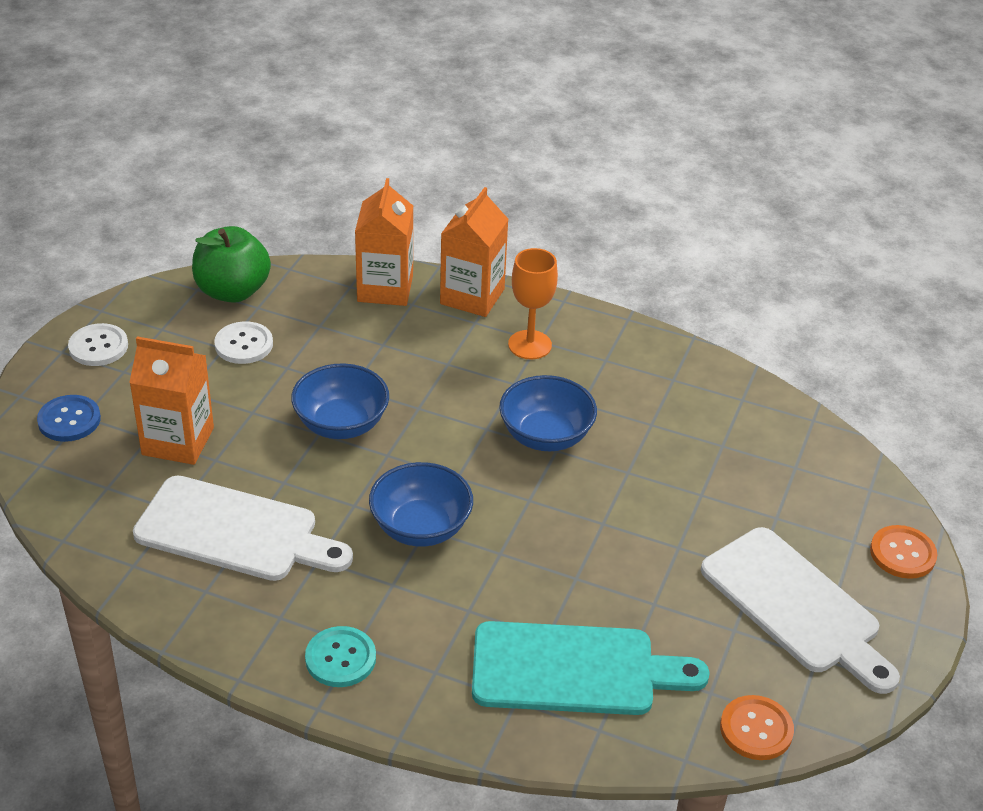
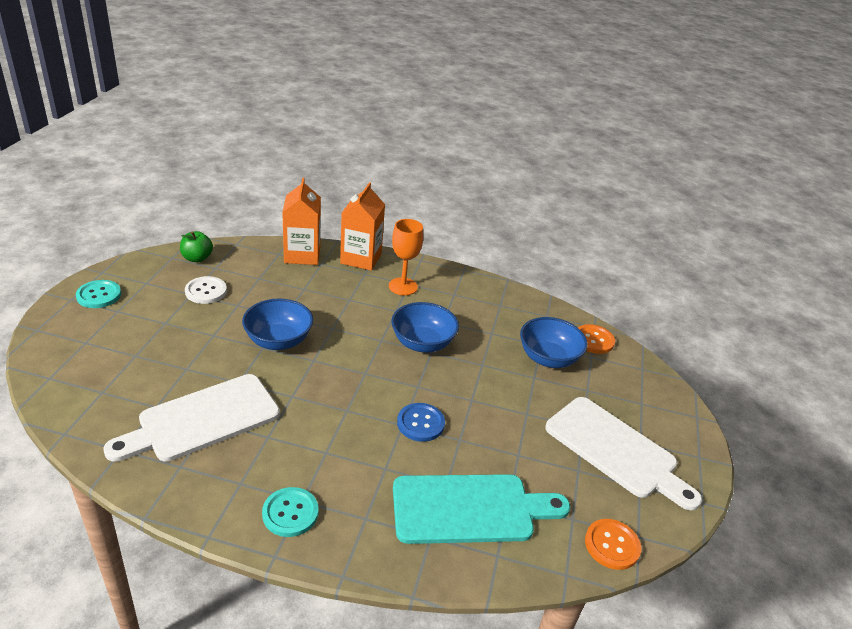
camera: 10 degrees left, 5 degrees down
blue button [37,395,101,442] -> blue button moved to [397,403,445,442]
white button [68,323,128,366] -> turquoise button [76,280,121,308]
orange carton [129,336,214,465] -> none
white cutting board [133,475,353,581] -> white cutting board turned 135 degrees clockwise [103,374,280,462]
green apple [192,226,271,303] -> green apple [180,231,213,262], size x0.60
blue bowl [369,462,473,547] -> blue bowl moved to [520,317,588,368]
orange button [870,525,937,579] -> orange button moved to [578,324,615,354]

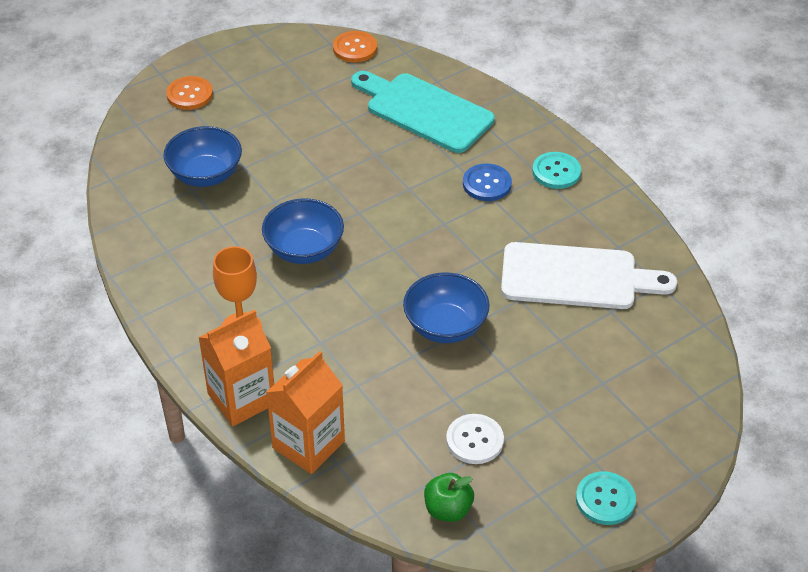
camera: 135 degrees left, 10 degrees up
blue button [397,403,445,442] -> blue button moved to [463,164,512,201]
white cutting board [545,397,702,511] -> none
orange button [578,324,615,354] -> orange button moved to [166,76,213,110]

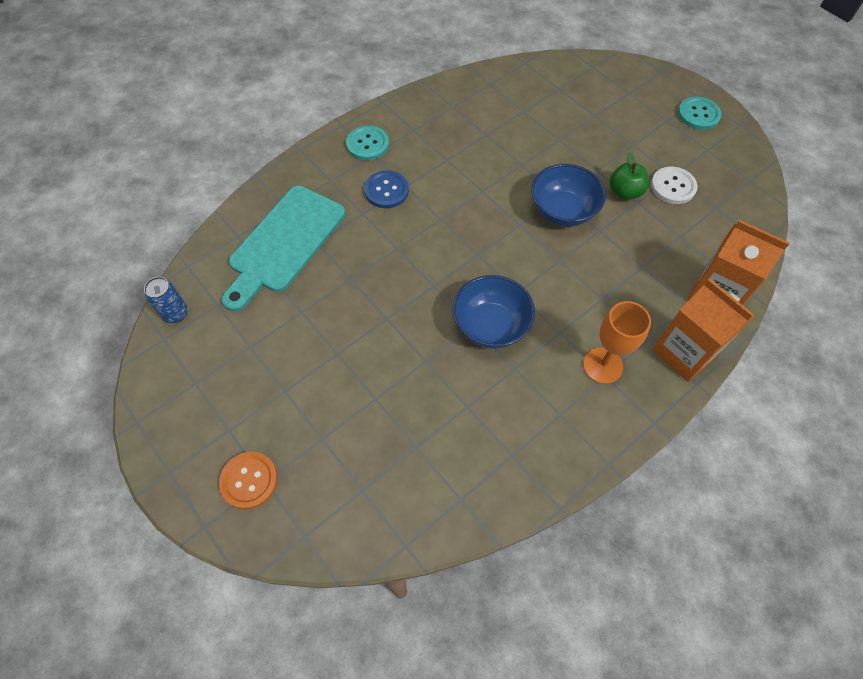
camera: 95 degrees left, 15 degrees up
blue bowl [163,126,242,187] -> none
orange button [333,31,377,63] -> blue can [144,277,188,323]
green apple [424,473,474,522] -> green apple moved to [610,153,649,200]
white cutting board [501,242,677,309] -> none

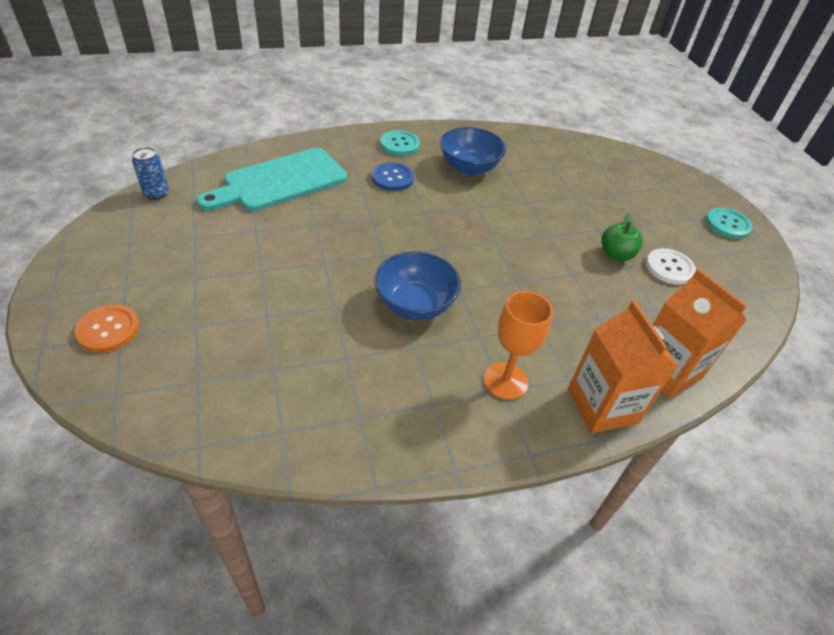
camera: 20 degrees right, 15 degrees down
blue bowl [531,164,606,227] -> blue bowl moved to [440,127,506,175]

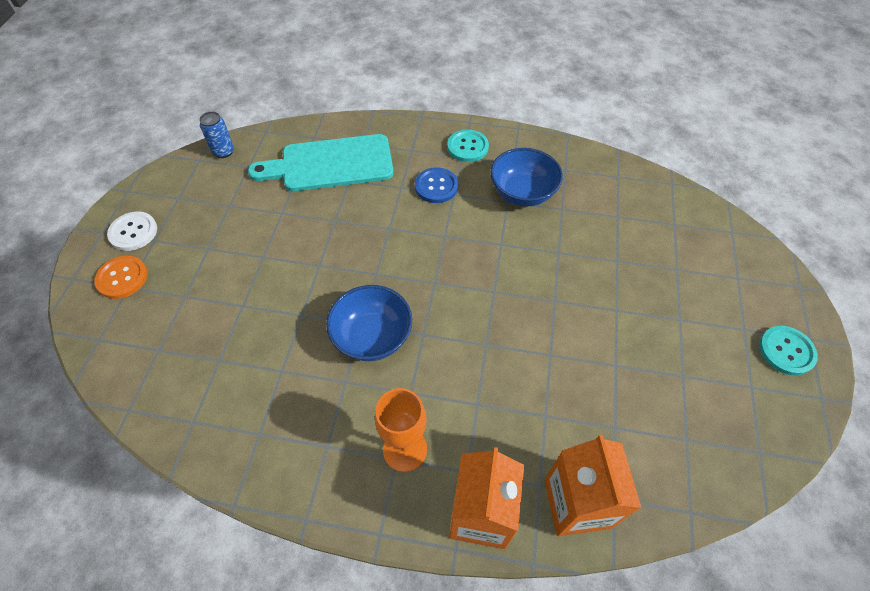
camera: 30 degrees right, 10 degrees up
green apple [601,213,643,261] -> none
white button [646,248,696,285] -> white button moved to [107,212,157,251]

